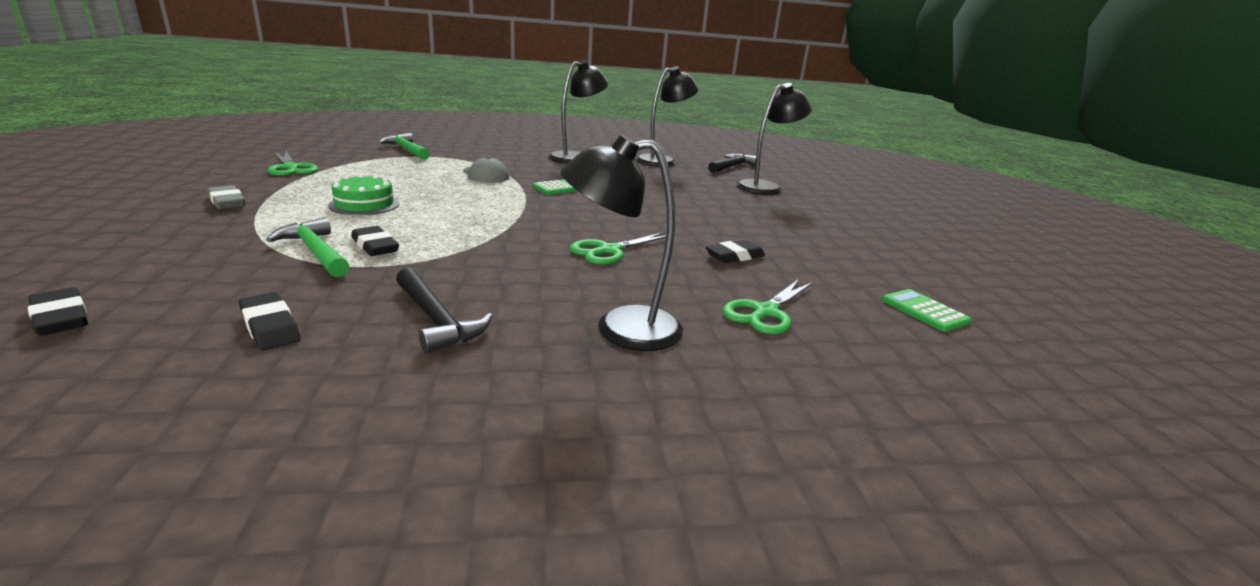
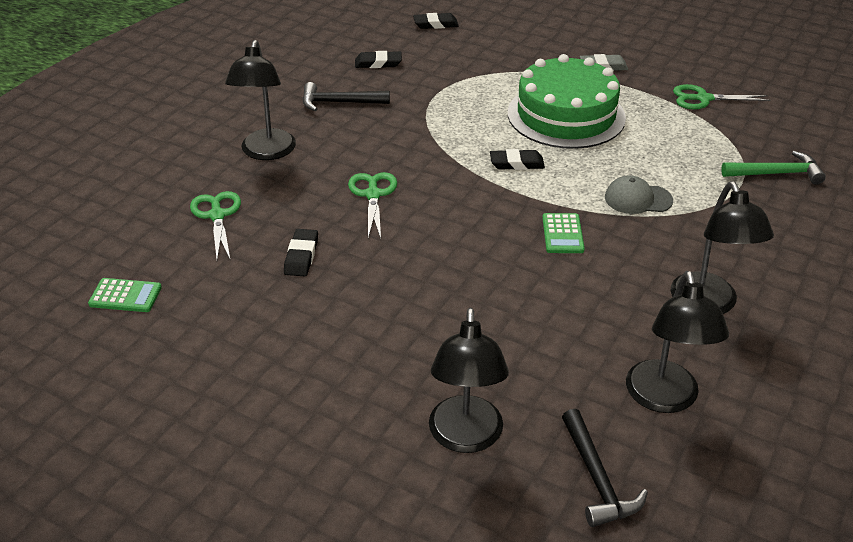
camera: 130 degrees right, 15 degrees up
green hammer [266,217,350,277] -> none
green cake [328,174,400,215] -> green cake [508,54,626,149], size x2.02
black eraser [351,226,399,256] -> black eraser moved to [490,149,545,170]
black lamp [561,134,683,351] -> black lamp turned 150 degrees clockwise [225,40,296,160]

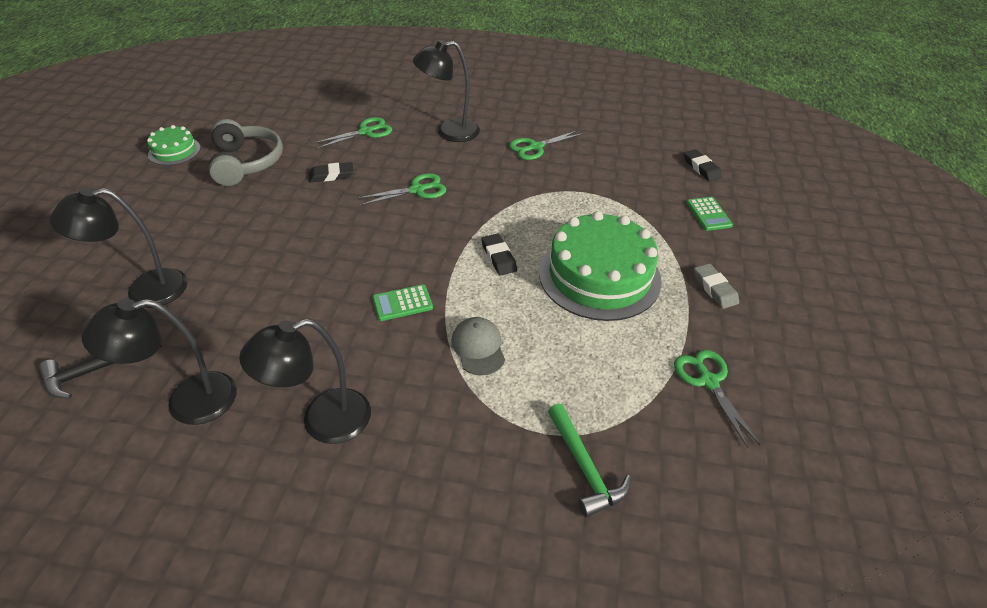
camera: 70 degrees right, 5 degrees up
green calculator [88,278,162,312] -> green calculator moved to [686,197,733,231]
black hammer [303,82,390,111] -> green scissors [509,130,584,160]
black eraser [355,51,402,68] -> none
none -> green cake [147,125,201,166]
none -> grey headphones [209,119,283,186]

